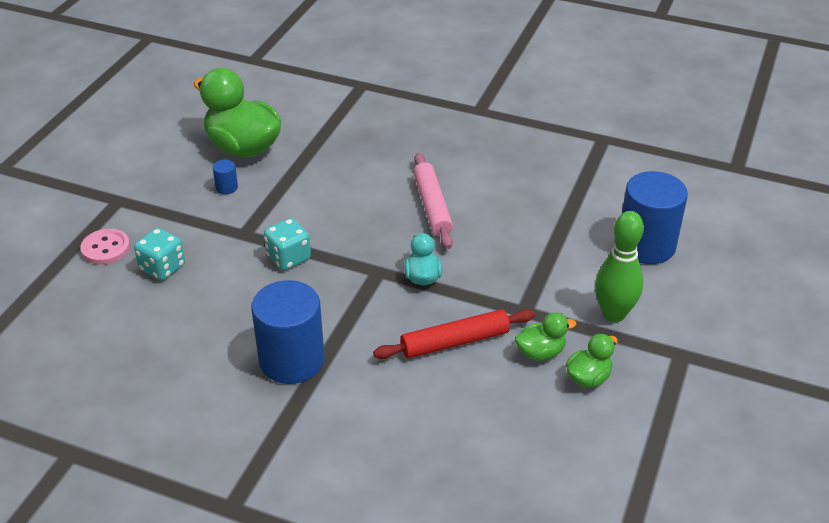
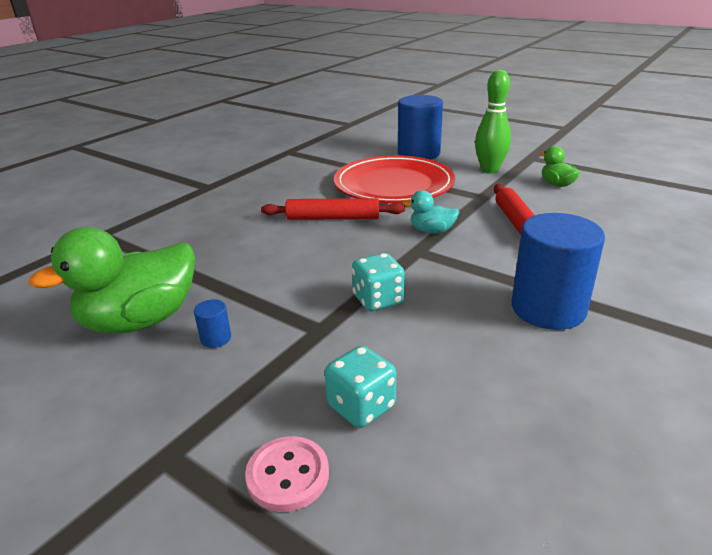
camera: 75 degrees left, 10 degrees down
pink rolling pin [413,153,453,249] -> red rolling pin [261,198,405,220]
green duck [515,312,576,361] -> none
none -> red plate [334,155,455,203]

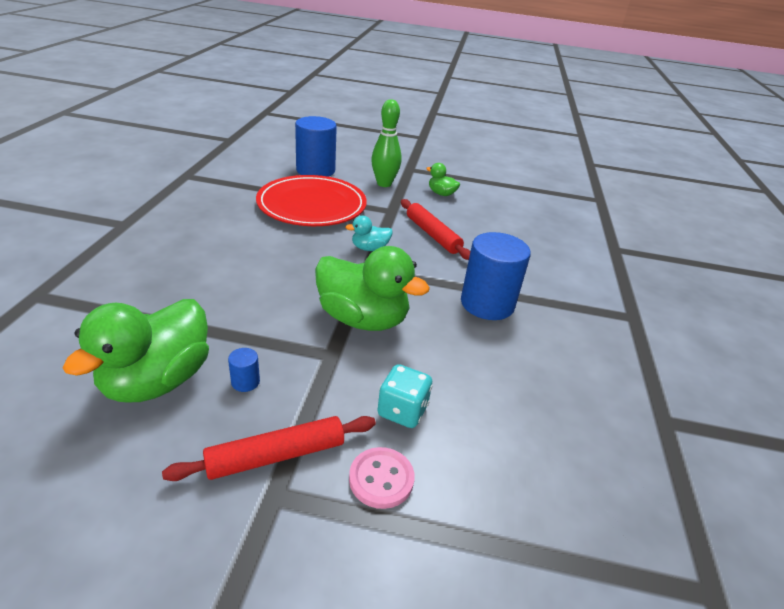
camera: 30 degrees left, 5 degrees up
red rolling pin [261,198,405,220] -> red rolling pin moved to [162,416,376,481]
turquoise dice [352,253,405,311] -> green duck [315,246,430,331]

